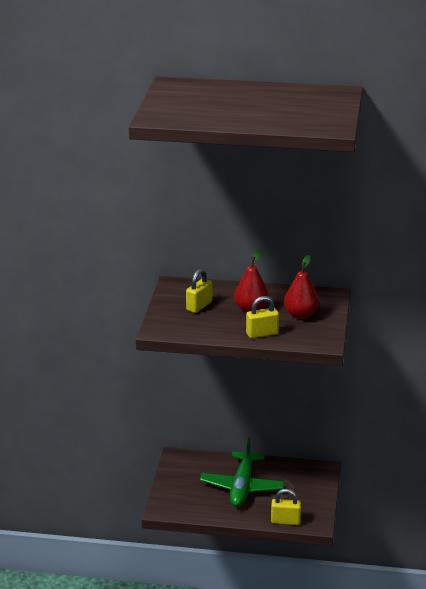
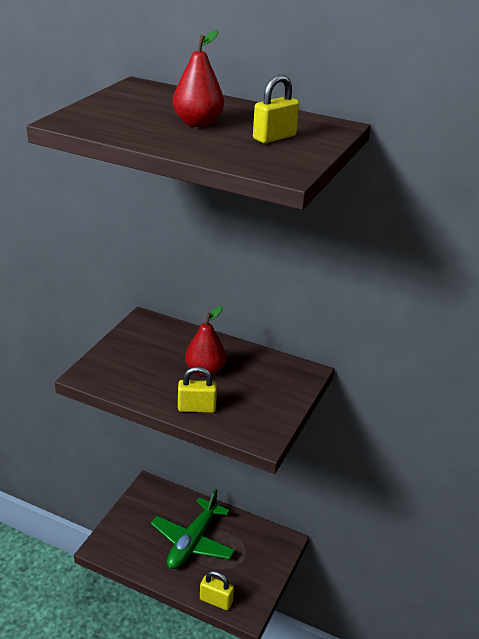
camera: 15 degrees right, 5 degrees up
yellow padlock [186,269,212,313] -> yellow padlock moved to [253,75,299,143]
red pear [284,255,319,319] -> red pear moved to [173,30,224,127]

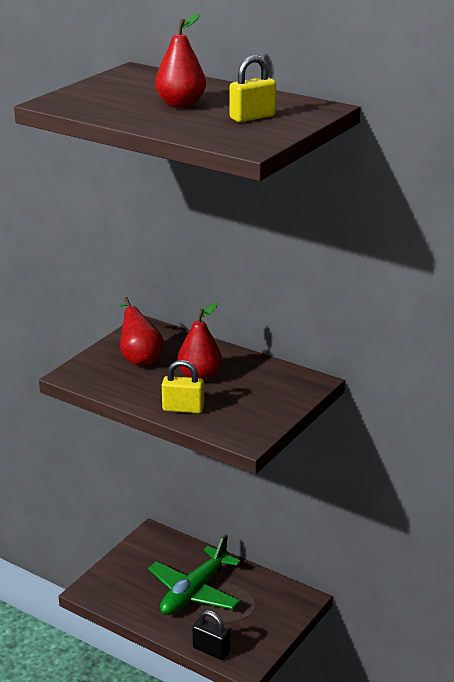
camera: 10 degrees right, 5 degrees down
yellow padlock [200,570,234,610] -> black padlock [192,610,230,660]
none -> red pear [119,297,164,366]

